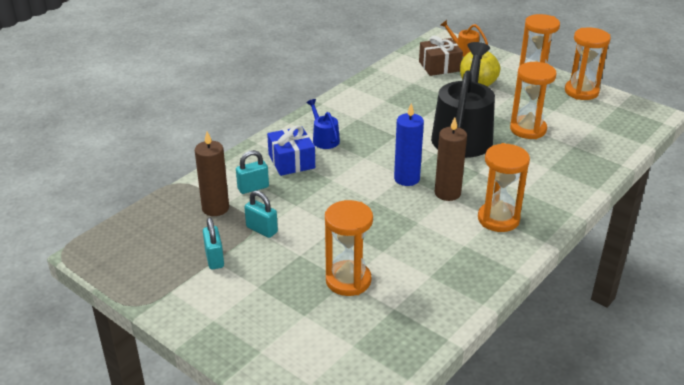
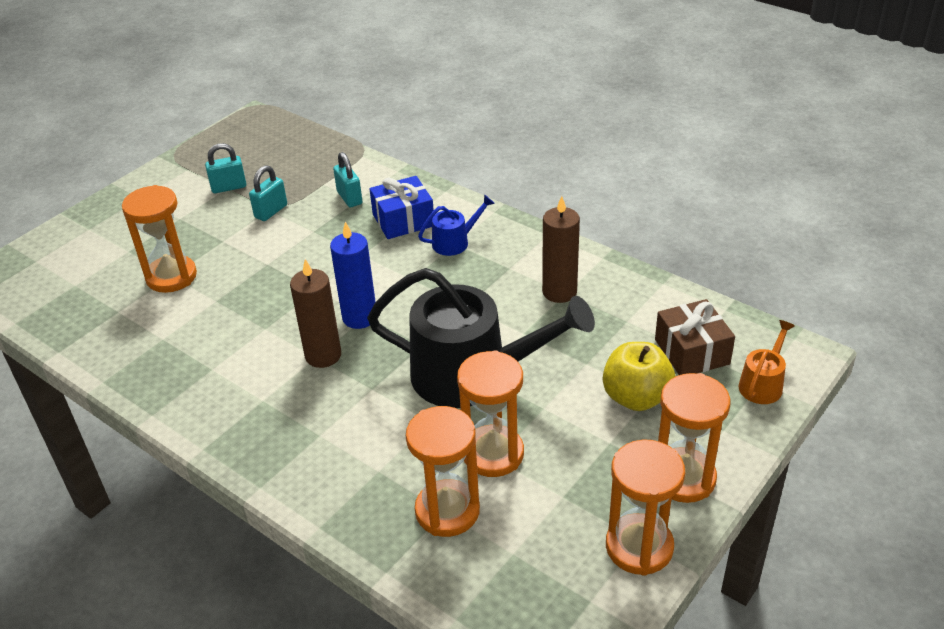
camera: 90 degrees right, 5 degrees up
brown candle [195,132,229,216] -> brown candle moved to [542,196,580,303]
orange hourglass [478,143,530,232] -> orange hourglass moved to [406,406,480,537]

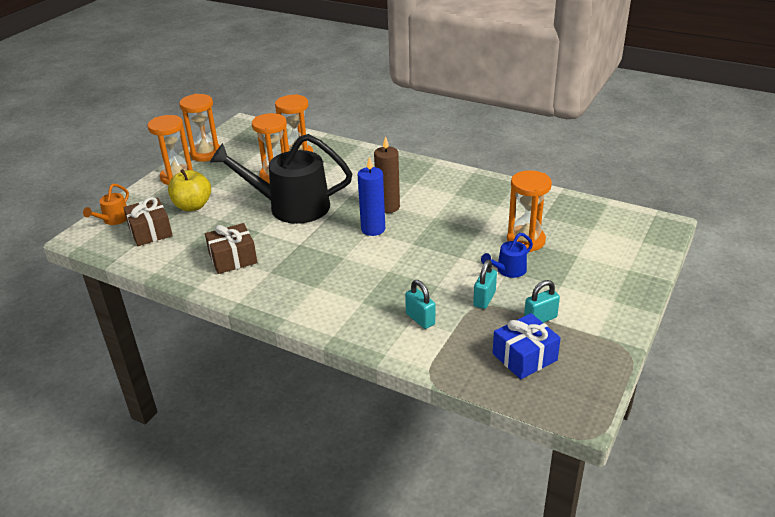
camera: 170 degrees right, 5 degrees down
blue gift [369,176,434,239] -> blue gift moved to [493,313,561,379]
blue watering can [418,195,495,256] -> blue watering can moved to [481,233,533,278]
brown candle [542,196,580,303] -> brown gift [205,223,257,274]

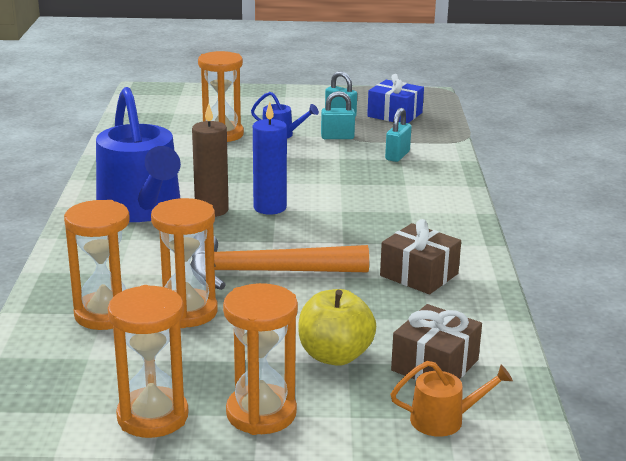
camera: 120 degrees left, 10 degrees down
black watering can [210,134,352,224] -> orange hammer [190,236,369,290]
none -> blue watering can [96,87,181,222]

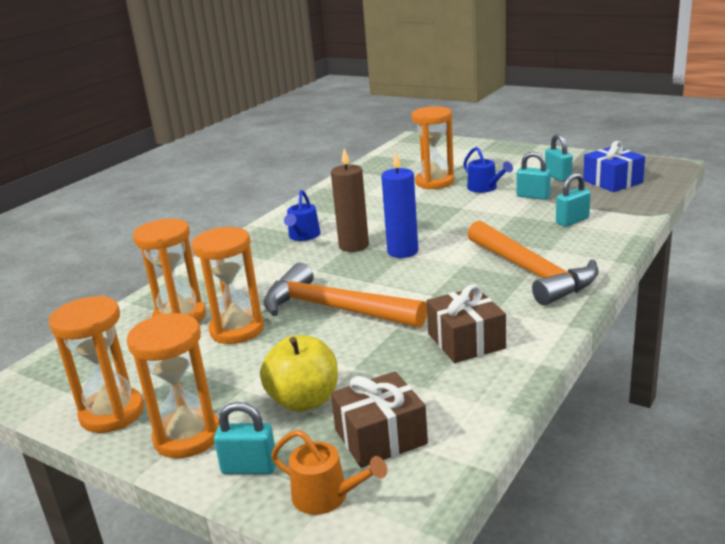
camera: 35 degrees right, 0 degrees up
blue watering can [96,87,181,222] -> blue watering can [284,190,321,241], size x0.44
none -> turquoise padlock [214,402,276,474]
none -> orange hammer [467,220,599,306]

